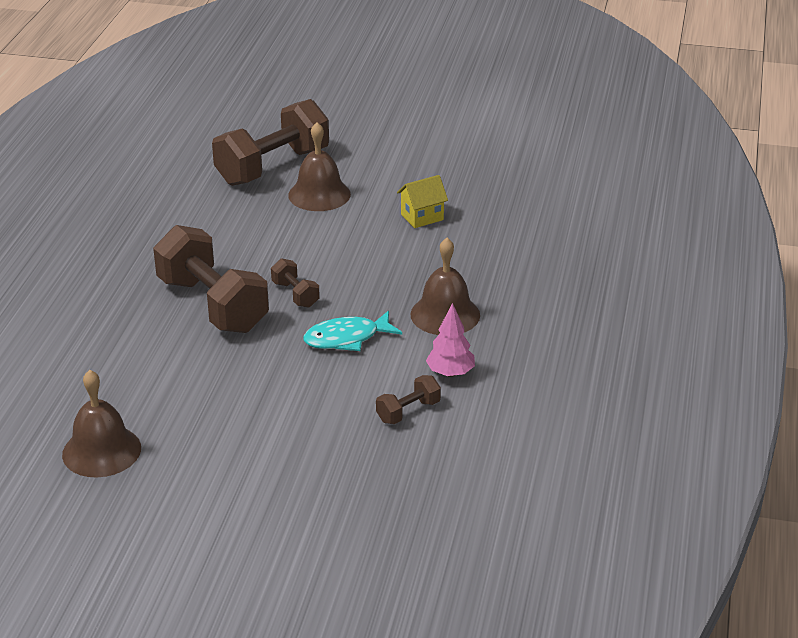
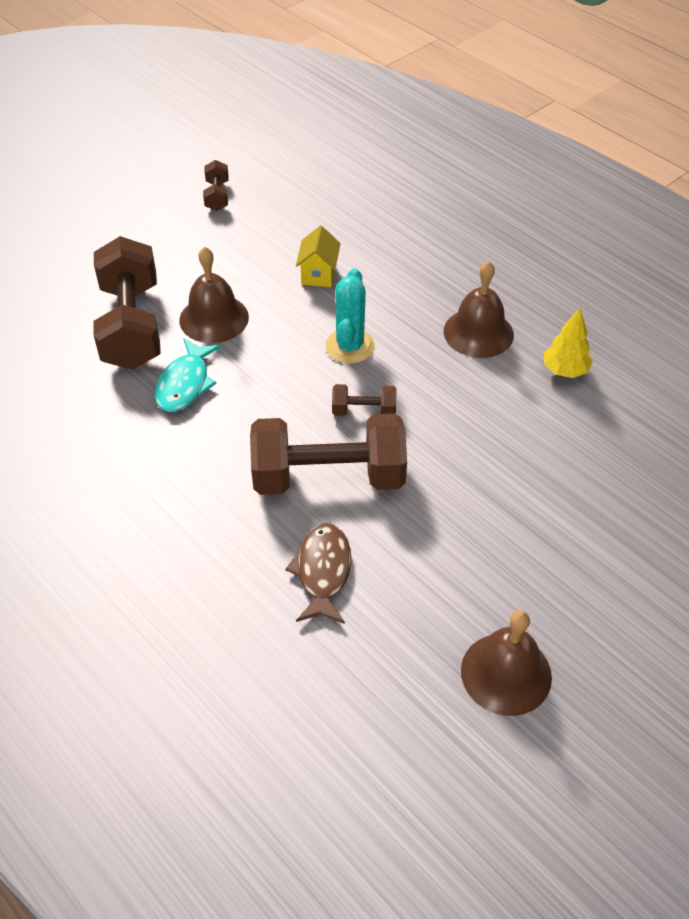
camera: 55 degrees left, 15 degrees up
turquoise fish [303,311,402,351] -> turquoise fish moved to [155,338,221,412]
brown dumbbell [376,375,441,424] -> brown dumbbell moved to [203,160,229,211]
pink tree [426,303,475,377] -> yellow tree [544,308,593,378]
none -> brown fish [285,523,351,624]
none -> turquoise cactus [325,268,375,363]

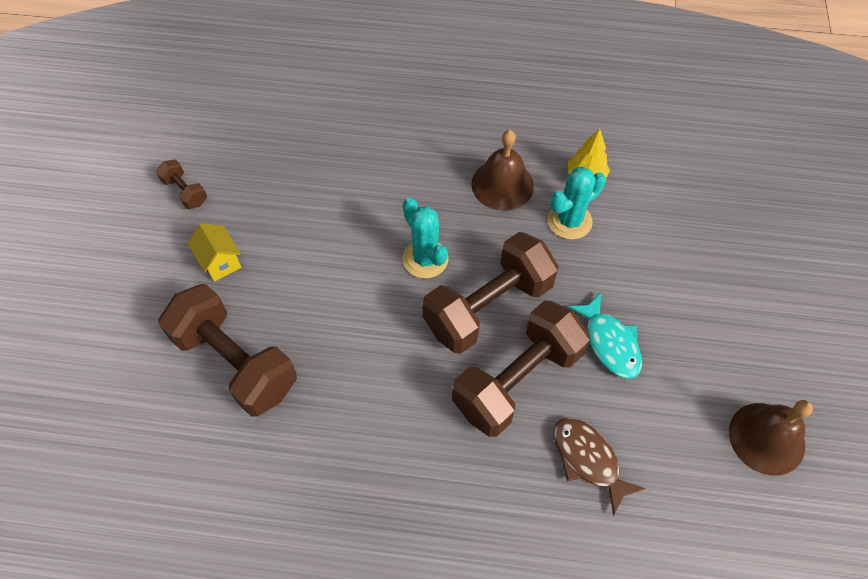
camera: 40 degrees left, 10 degrees up
turquoise fish [155,338,221,412] -> turquoise fish moved to [568,293,642,379]
brown bell [179,247,249,343] -> none
yellow house [296,226,341,287] -> yellow house moved to [187,223,241,282]
brown dumbbell [332,384,397,416] -> brown dumbbell [423,232,559,354], size x2.23
none -> turquoise cactus [548,167,606,240]

